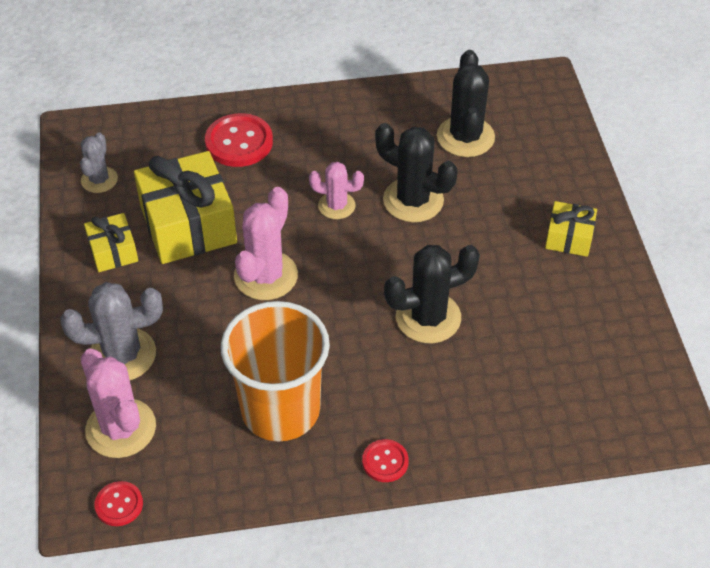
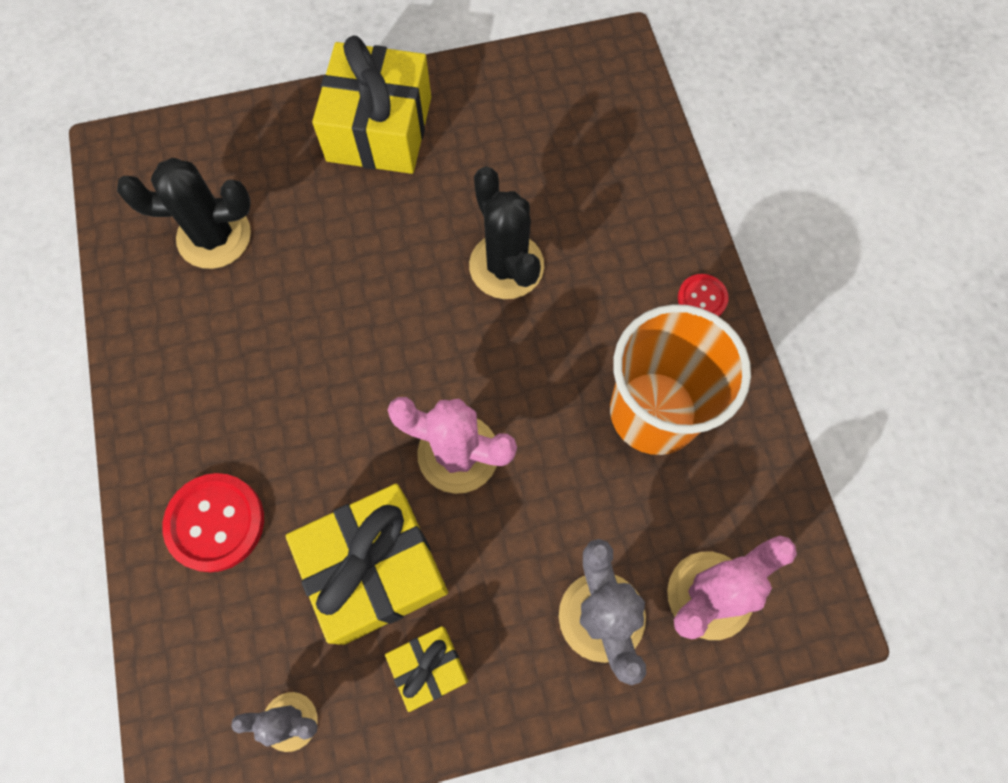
camera: 95 degrees left, 20 degrees up
red button [95,481,143,526] -> none
pink cactus [309,162,364,219] -> none
black cactus [375,123,457,222] -> none
yellow gift [545,201,597,257] -> yellow gift [312,35,431,174], size x1.93

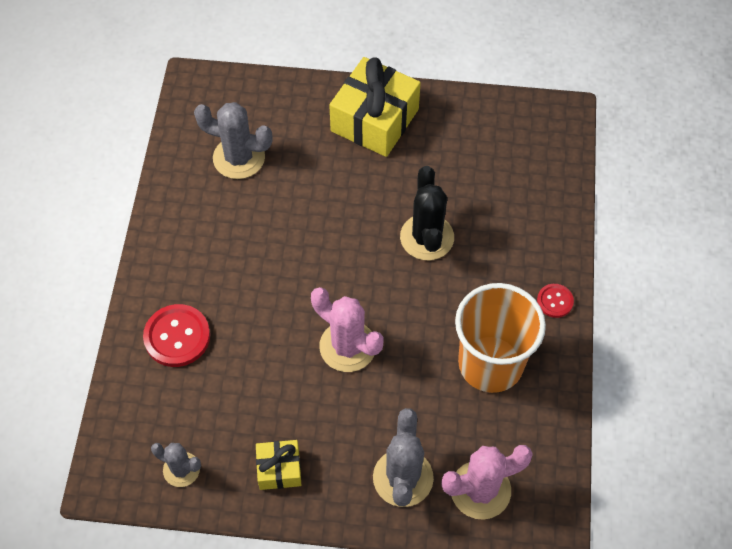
camera: 20 degrees right, 10 degrees down
black cactus [117,158,251,269] -> grey cactus [194,102,273,179]
yellow gift [286,484,448,645] -> none

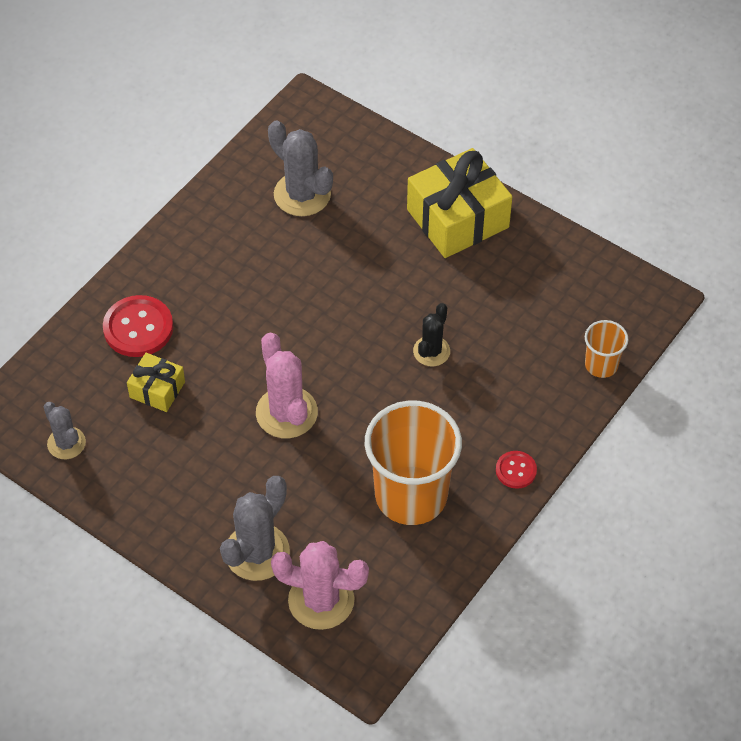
camera: 30 degrees right, 5 degrees down
yellow gift [256,440,301,490] -> yellow gift moved to [127,353,185,412]
black cactus [400,166,454,260] -> black cactus [413,303,450,366], size x0.61
none -> orange cup [585,320,628,378]

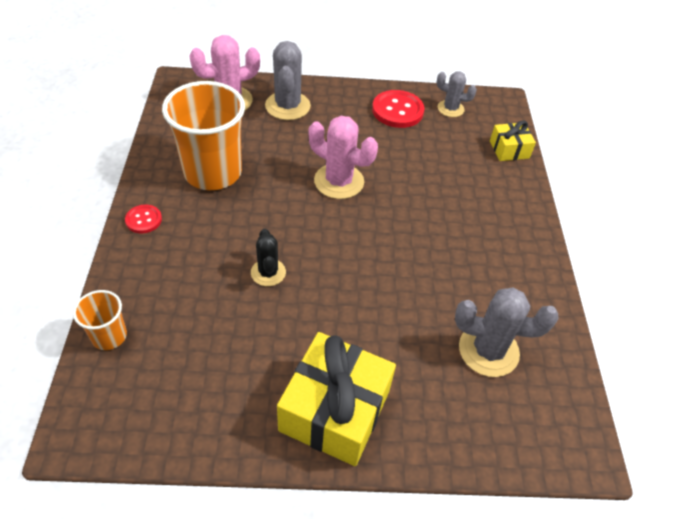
camera: 140 degrees right, 5 degrees down
red button [103,295,173,357] -> red button moved to [372,90,425,128]
yellow gift [127,353,185,412] -> yellow gift moved to [490,121,536,161]

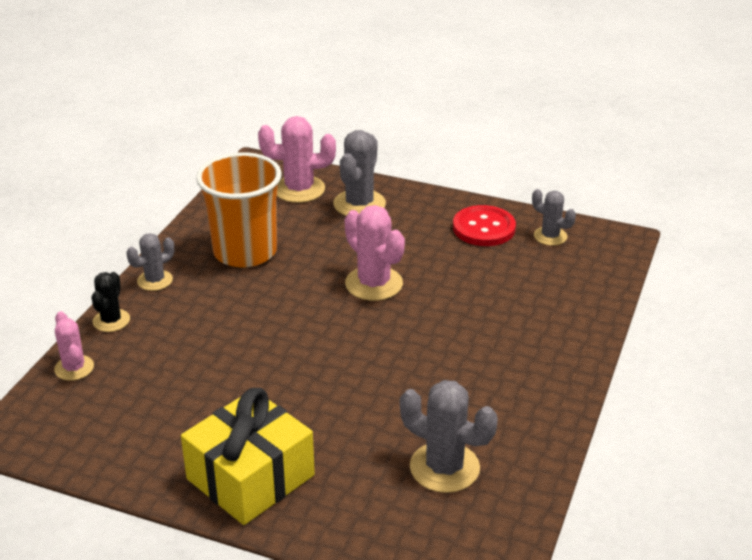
camera: 25 degrees right, 15 degrees down
orange cup [73,290,127,350] -> pink cactus [54,311,94,381]
red button [125,205,162,233] -> grey cactus [126,233,174,291]
black cactus [251,229,286,286] -> black cactus moved to [92,272,130,332]
yellow gift [490,121,536,161] -> none

